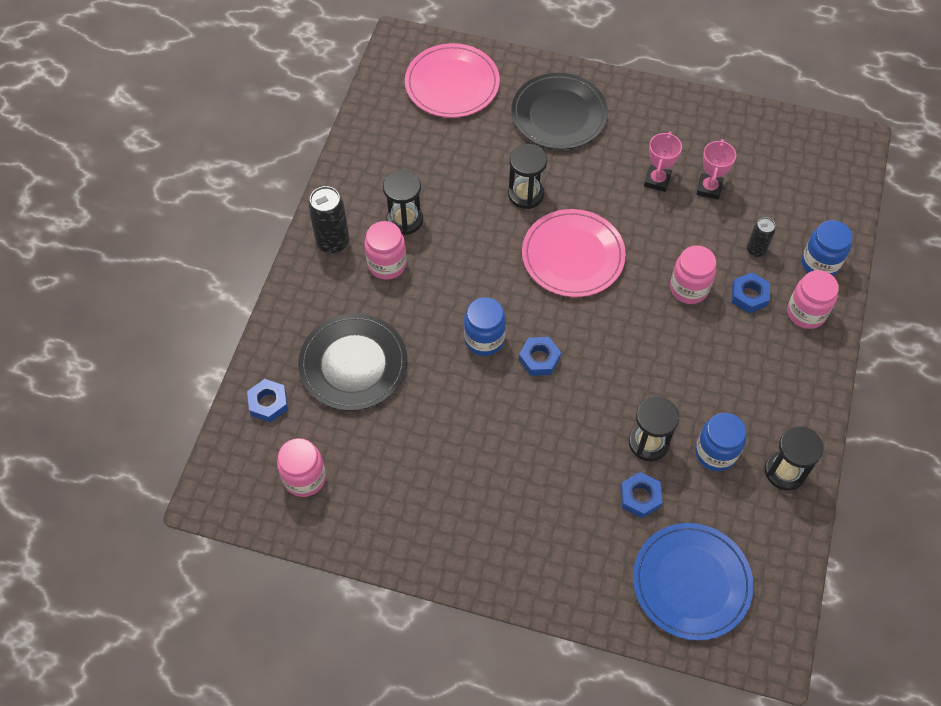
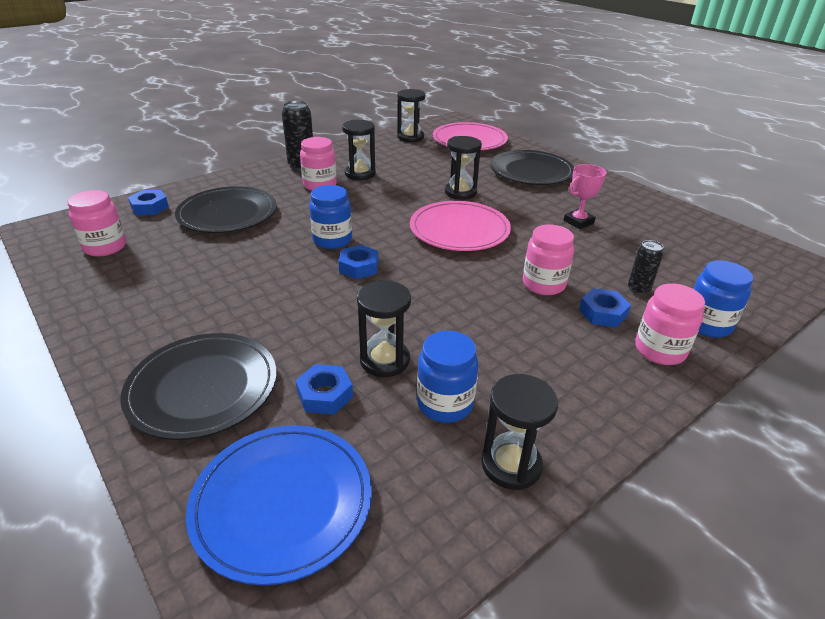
camera: 35 degrees right, 25 degrees down
pink trophy [697,139,736,199] -> none
none -> black plate [120,333,277,440]
none -> black hourglass [397,89,425,142]

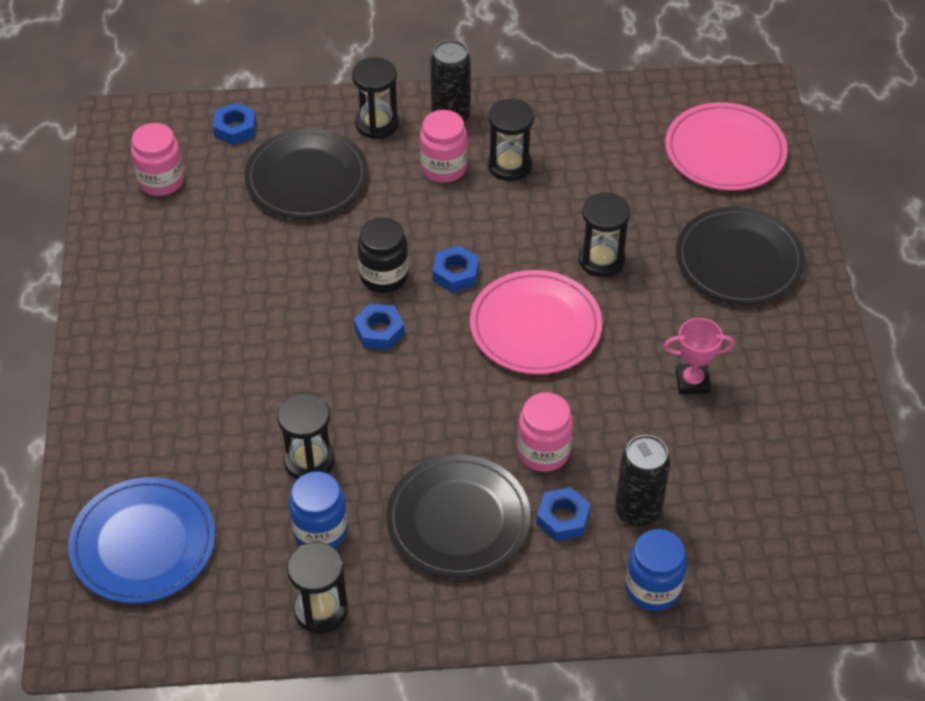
camera: 35 degrees right, 15 degrees up
black plate [120,333,277,440] -> black plate moved to [386,455,531,578]
blue nut [295,364,353,415] -> blue nut moved to [433,245,479,293]
blue jar [309,185,352,249] -> black jar [358,217,408,293]
black hourglass [397,89,425,142] -> black hourglass moved to [352,57,399,139]
black can [628,240,663,295] -> black can [615,435,670,527], size x1.66
pink jar [635,283,705,365] -> none

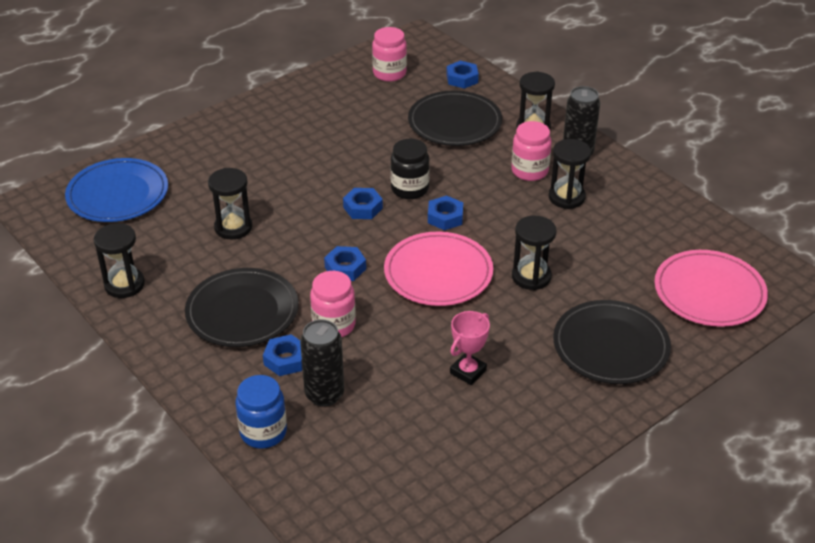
camera: 55 degrees right, 10 degrees down
blue jar [289,471,348,548] -> none
pink trophy [663,318,735,394] -> pink trophy turned 75 degrees clockwise [450,311,490,385]
none -> blue nut [324,246,366,281]

